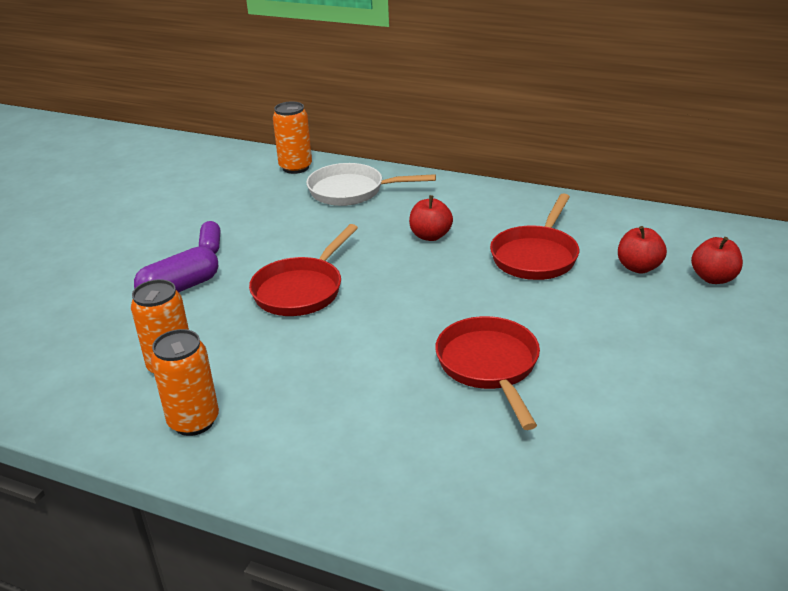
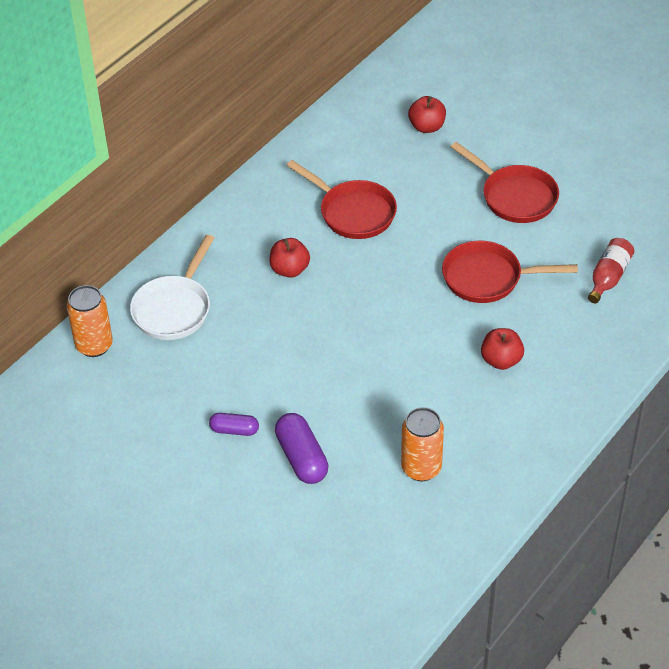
camera: 75 degrees left, 15 degrees up
orange can [151,329,219,436] -> none
red pan [249,224,358,316] -> red pan moved to [451,142,559,223]
red apple [618,226,667,274] -> red apple moved to [481,328,524,370]
none -> red bottle [588,238,634,303]

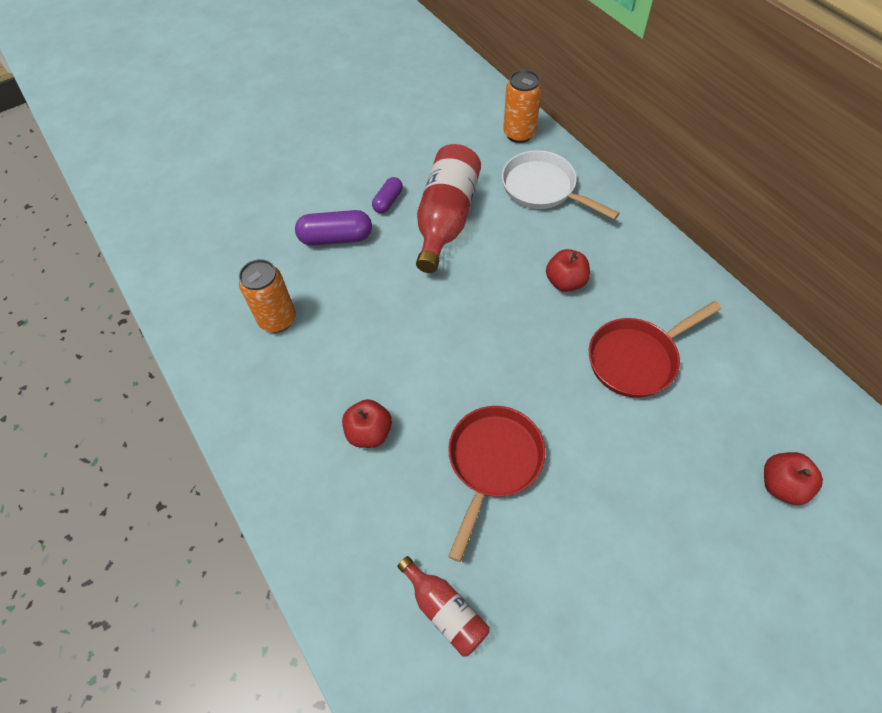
camera: 110 degrees right, 10 degrees up
red pan [451,142,559,223] -> none
none -> red bottle [416,144,481,273]

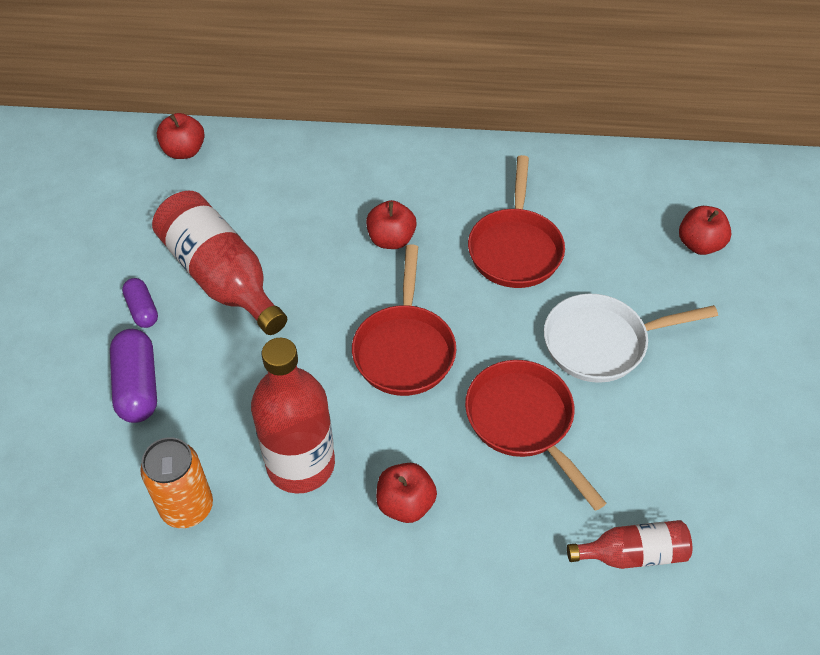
camera: 55 degrees left, 5 degrees down
purple capsule [295,210,372,246] -> purple capsule turned 45 degrees counterclockwise [110,329,157,423]
white pan [502,150,620,220] -> white pan moved to [544,294,718,383]
orange can [503,70,542,143] -> red apple [157,113,205,159]
none -> red bottle [251,338,335,494]
none -> red pan [352,244,456,396]

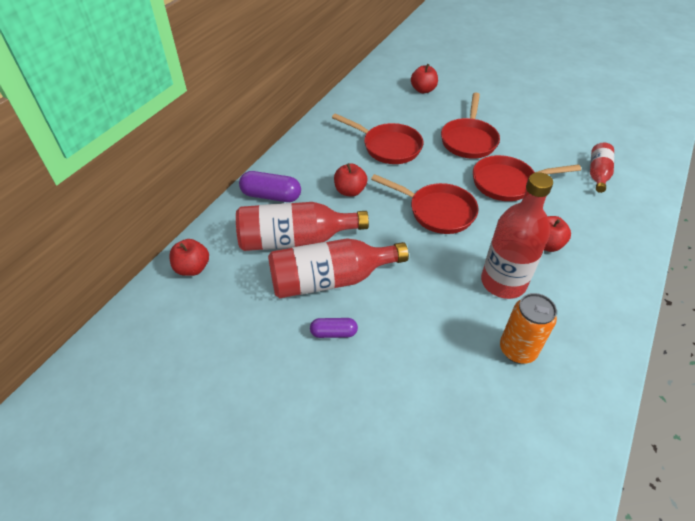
camera: 65 degrees left, 5 degrees down
purple capsule [110,329,157,423] -> purple capsule moved to [239,171,301,202]
white pan [544,294,718,383] -> red pan [441,92,500,159]
none -> red bottle [236,202,369,251]

